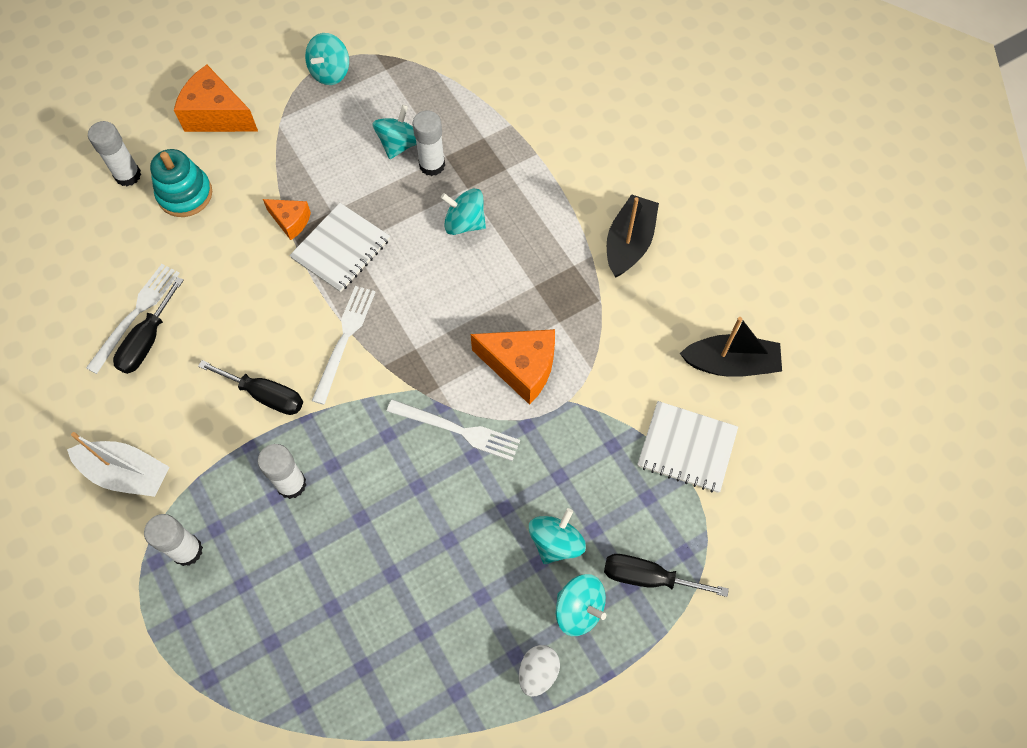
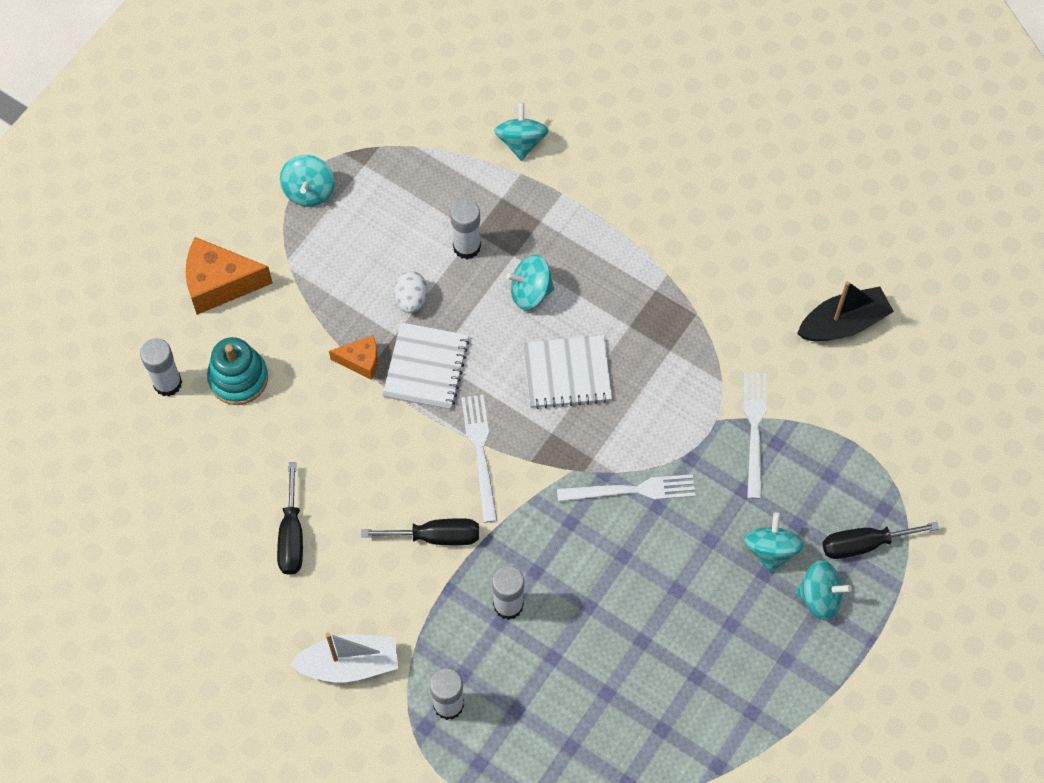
camera: 25 degrees left, 0 degrees up
white fork [86,264,180,374] -> white fork moved to [743,372,766,499]
turquoise spinning top [372,104,417,159] -> turquoise spinning top moved to [494,102,549,161]
orange cheese [471,329,555,405] -> none
white egg [519,645,560,697] -> white egg moved to [394,271,428,313]
black boat [607,194,659,278] -> none
white notebook [637,401,738,493] -> white notebook moved to [523,335,612,409]

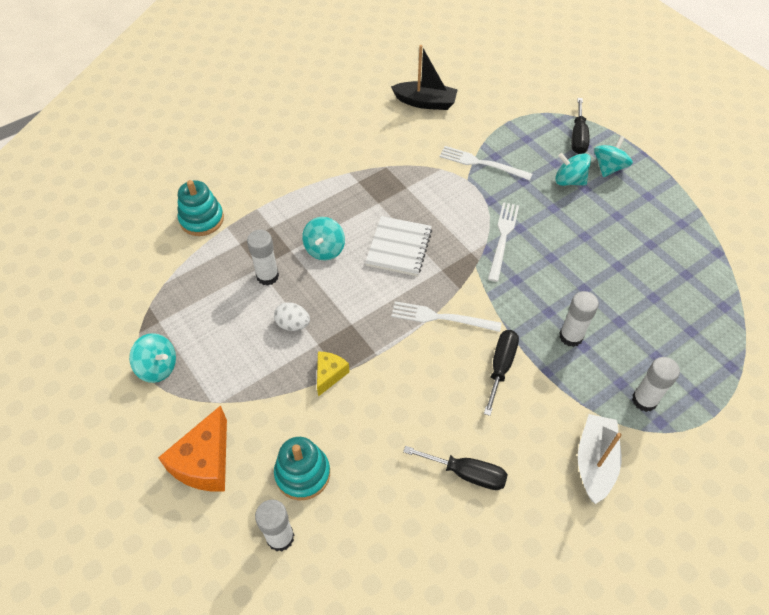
camera: 70 degrees left, 10 degrees down
orange cheese [329,335,378,380] -> yellow cheese [317,352,350,397]
white notebook [383,322,470,410] -> none
turquoise spinning top [494,102,549,161] -> turquoise stacking toy [178,180,224,236]
black boat [797,281,894,341] -> black boat turned 105 degrees clockwise [391,45,458,110]

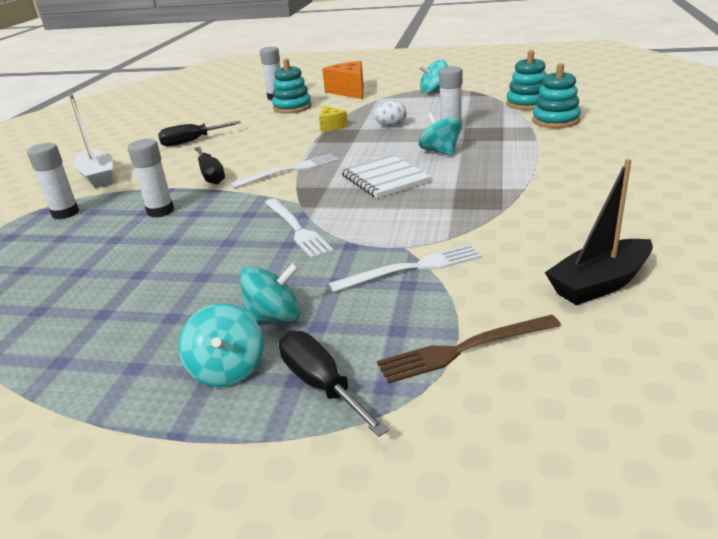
camera: 140 degrees right, 25 degrees down
none -> brown fork [377,315,561,384]
none -> turquoise stacking toy [506,50,547,110]

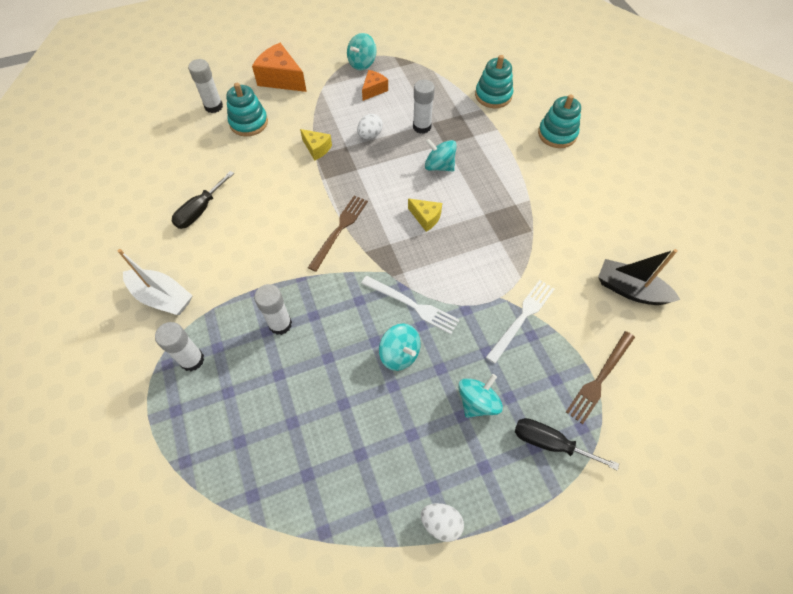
camera: 35 degrees left, 30 degrees up
turquoise spinning top [179,303,263,387] -> turquoise spinning top moved to [379,323,421,371]
black screwdriver [194,147,225,184] -> none
white fork [230,154,339,189] -> brown fork [308,195,368,272]
white notebook [341,155,432,198] -> yellow cheese [408,199,442,232]
turquoise stacking toy [506,50,547,110] -> turquoise stacking toy moved to [538,94,581,148]
black boat [545,159,653,305] -> black boat turned 90 degrees clockwise [598,249,681,305]
none -> orange cheese [362,70,388,101]
none -> white egg [421,503,464,542]

